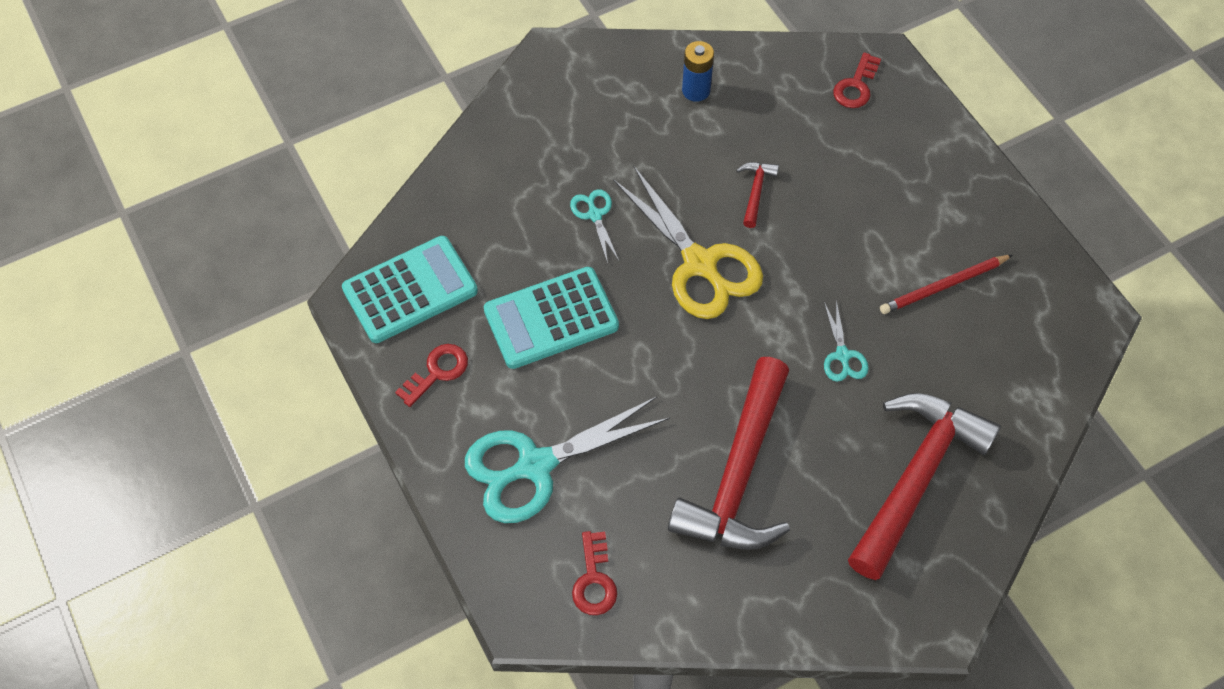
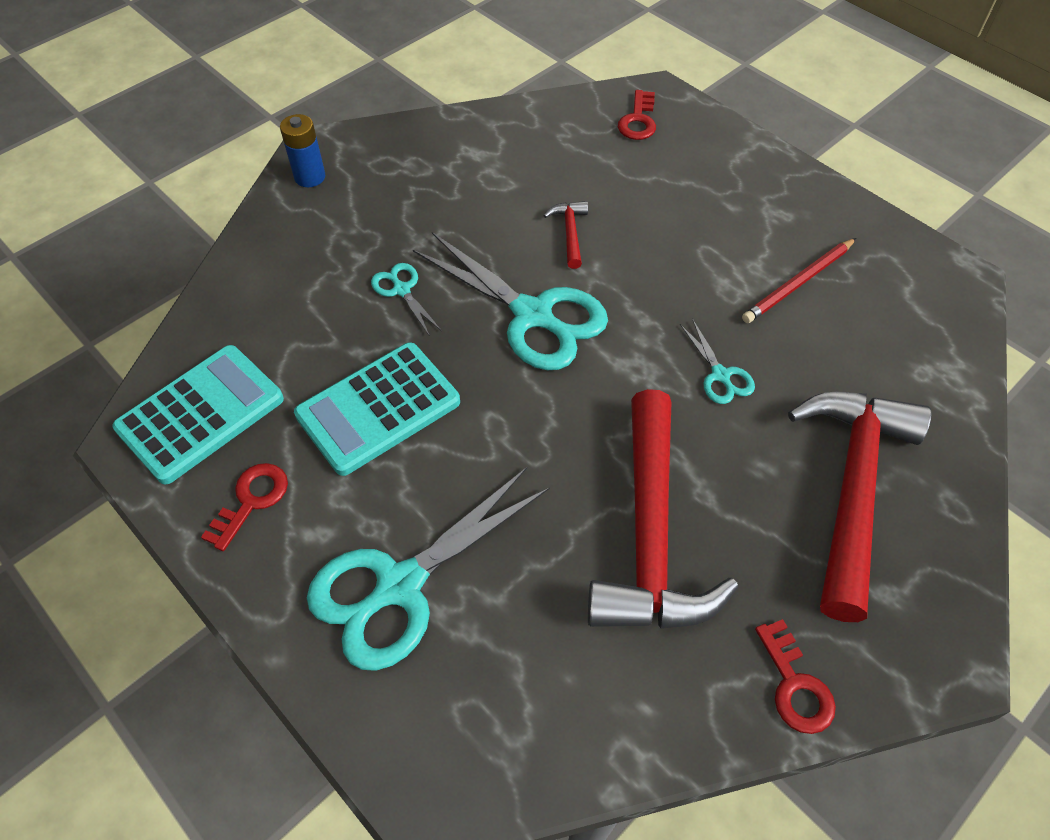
camera: 15 degrees left, 5 degrees down
red key [572,531,617,615] -> red key moved to [755,619,836,734]
yellow scissors [613,167,763,319] -> turquoise scissors [413,232,608,370]
blue battery [682,41,714,102] -> blue battery moved to [280,114,325,187]

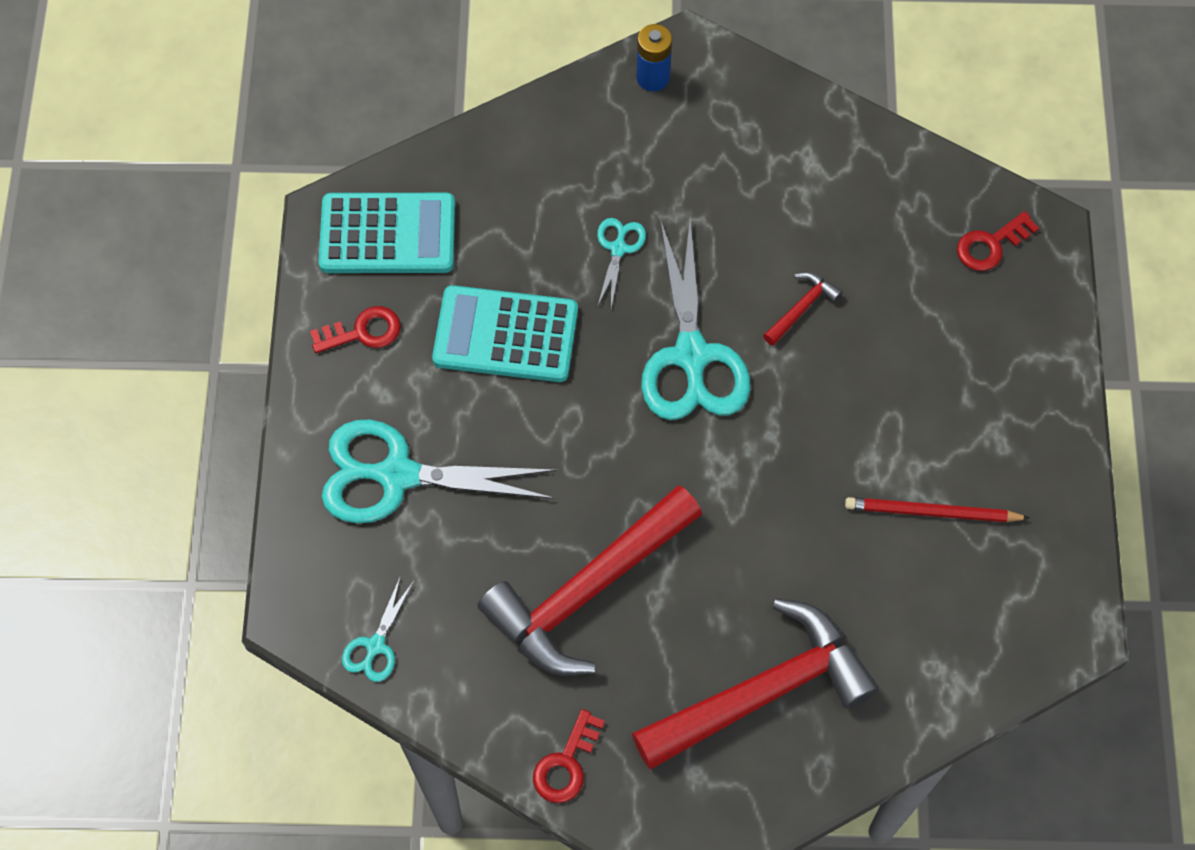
camera: 45 degrees right, 10 degrees up
turquoise scissors [680,319,755,404] -> turquoise scissors moved to [342,575,414,682]

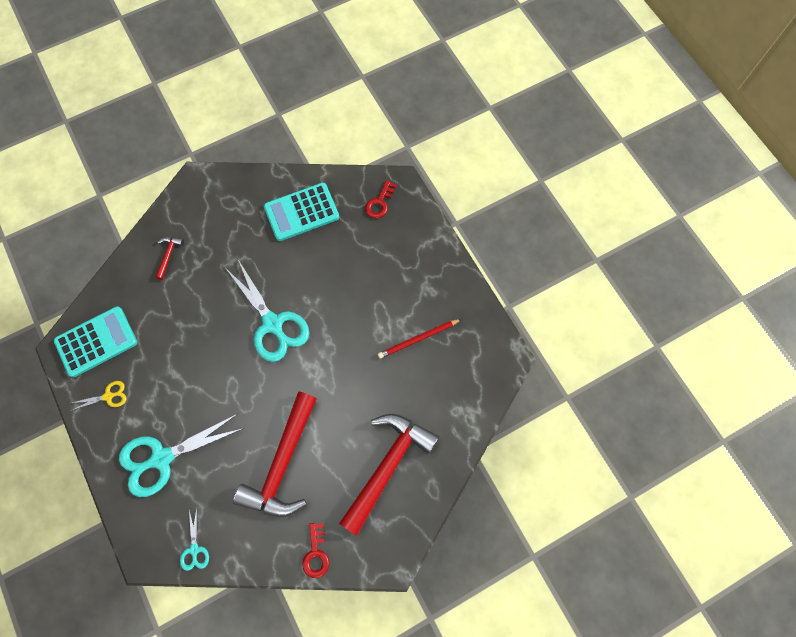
camera: 30 degrees left, 5 degrees up
red key [310,306,401,353] -> yellow scissors [70,381,127,411]
turquoise calculator [432,285,578,382] -> turquoise calculator moved to [264,183,339,241]
turquoise scissors [597,218,646,309] -> none
blue battery [636,24,672,91] -> none
red hammer [763,272,843,346] -> red hammer moved to [155,237,184,280]

